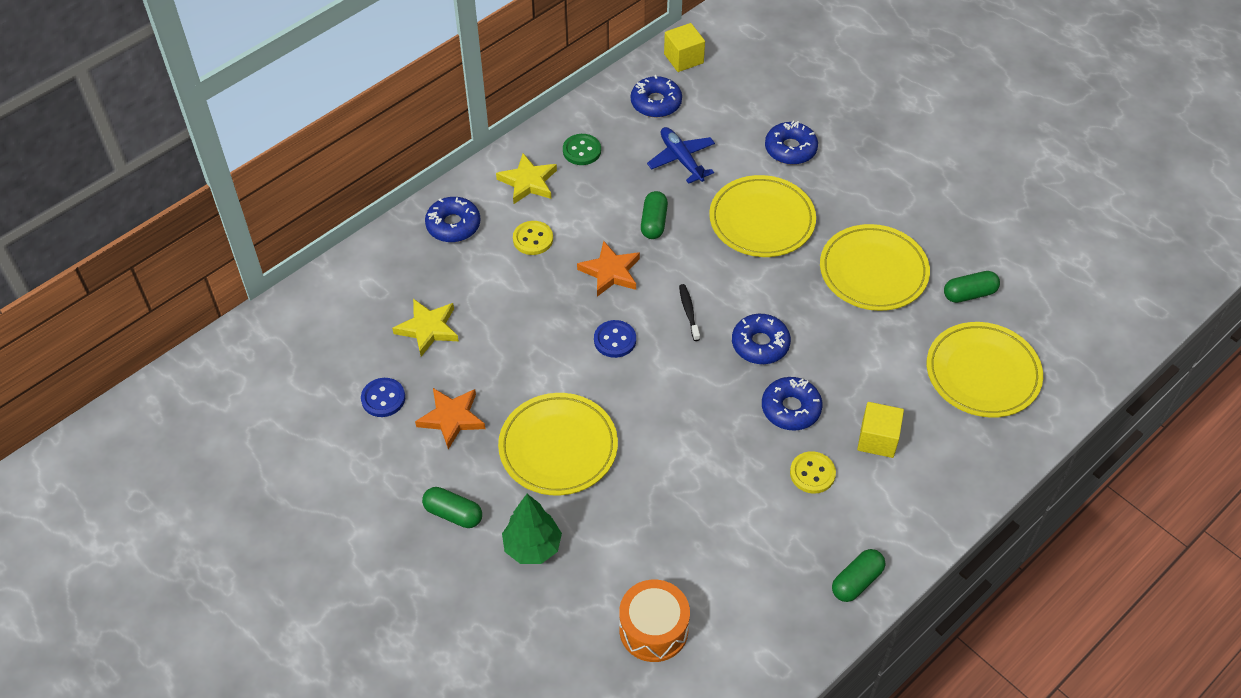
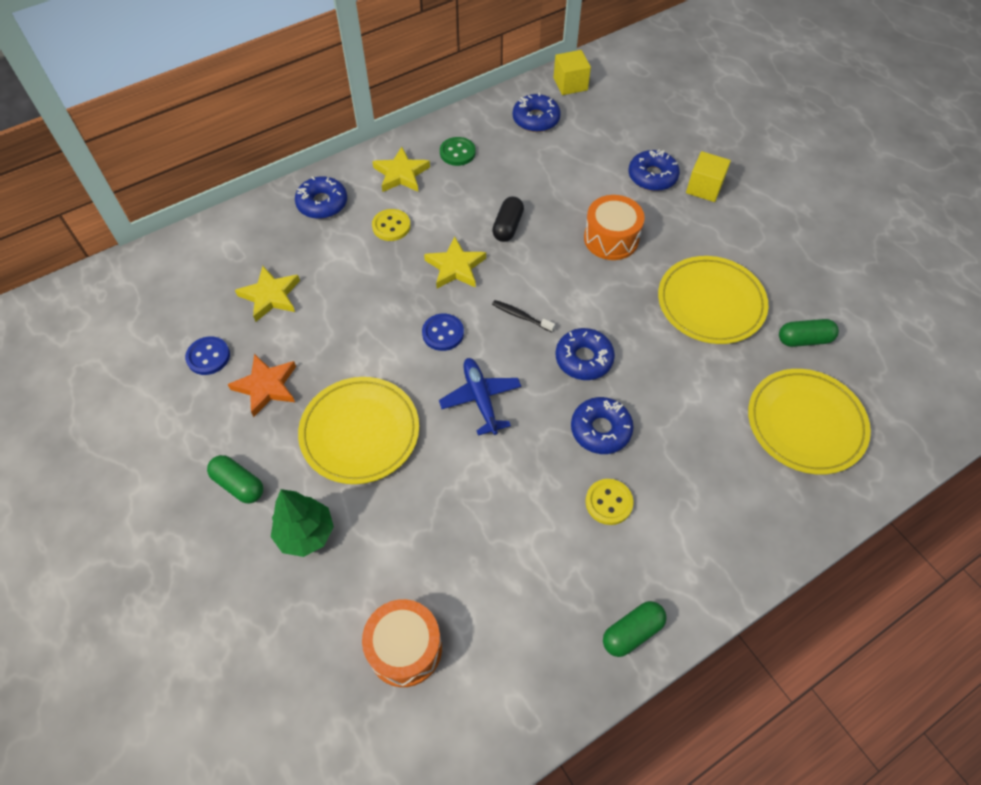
camera: 10 degrees right, 5 degrees up
orange star [577,241,640,297] -> yellow star [424,237,486,289]
green capsule [641,191,668,239] -> black capsule [492,196,524,242]
blue plane [647,127,715,184] -> blue plane moved to [439,358,521,436]
black toothbrush [679,284,700,341] -> black toothbrush turned 60 degrees counterclockwise [492,300,555,332]
yellow plate [709,175,816,257] -> orange drum [584,195,645,260]
yellow cube [857,402,904,458] -> yellow cube moved to [686,151,731,202]

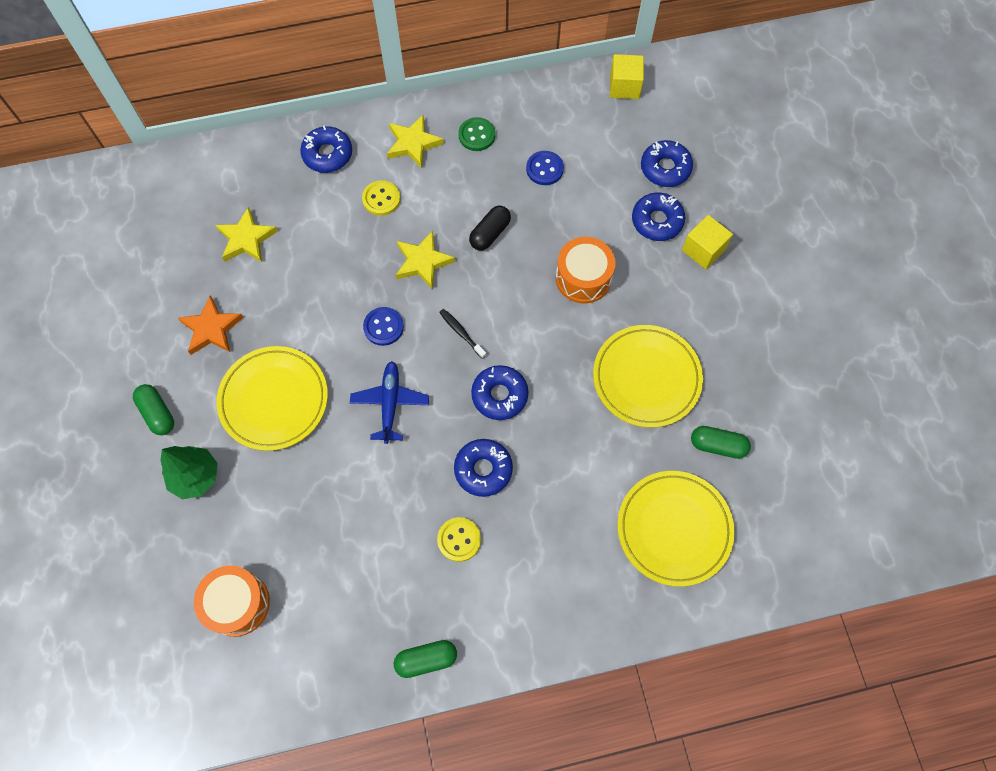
camera: 20 degrees right, 10 degrees up
blue button [185,336,230,375] -> blue button moved to [526,151,564,185]
blue donut [513,93,561,132] -> blue donut moved to [641,140,693,187]

